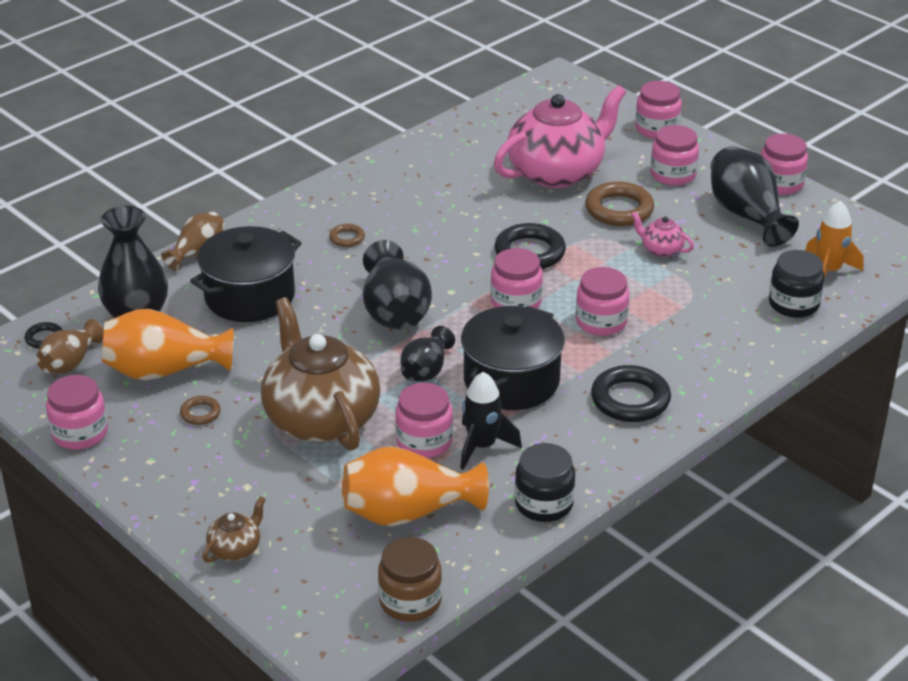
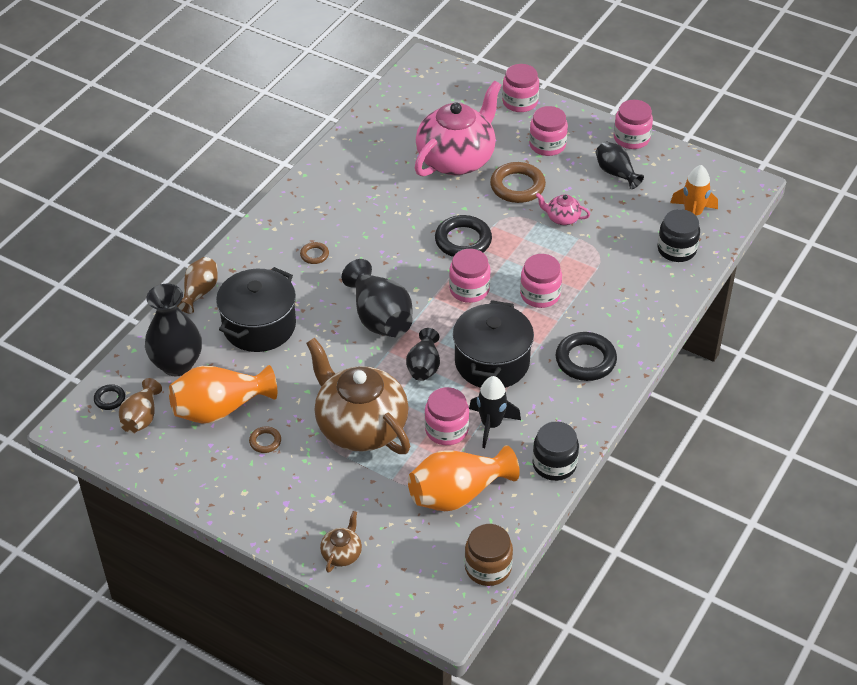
camera: 15 degrees left, 10 degrees up
pink jar [46,375,108,450] -> none
black vase [711,146,799,247] -> black vase [595,141,644,189], size x0.60

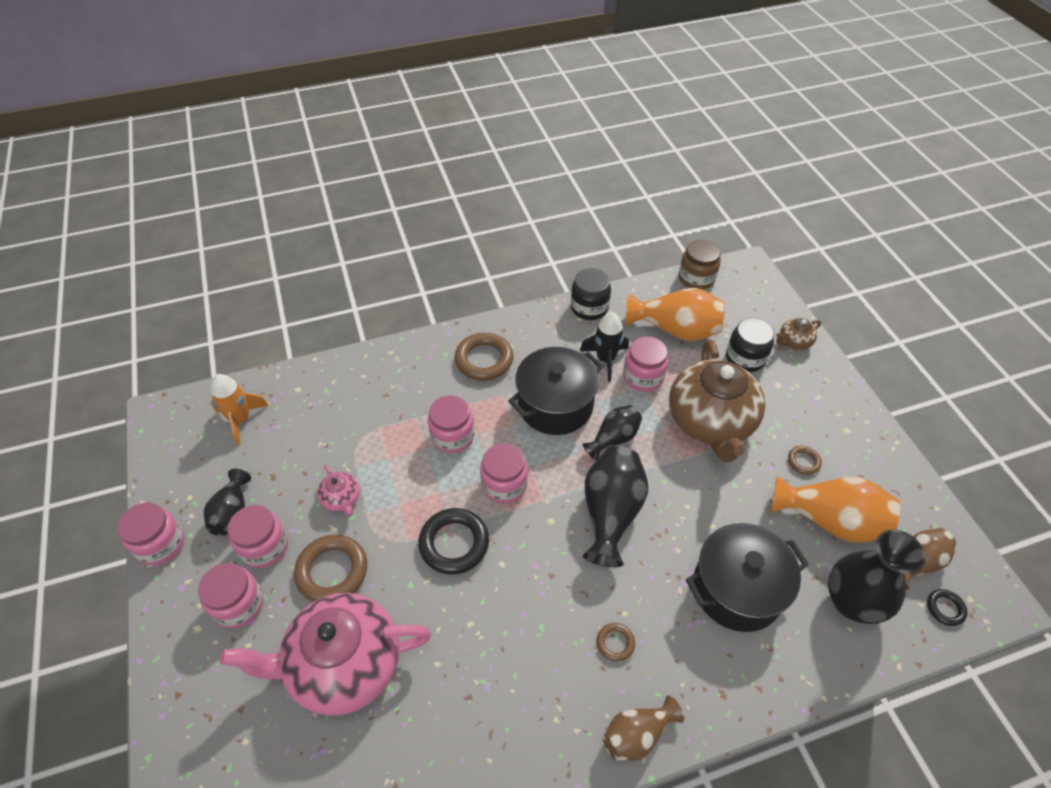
camera: 140 degrees left, 5 degrees up
brown vase [177,257,218,314] -> brown vase moved to [603,695,684,761]
pink jar [502,64,539,112] -> pink jar moved to [228,505,288,568]
black ring [556,332,617,381] -> brown ring [455,333,514,381]
black jar [657,209,700,262] -> black jar moved to [726,318,774,372]

